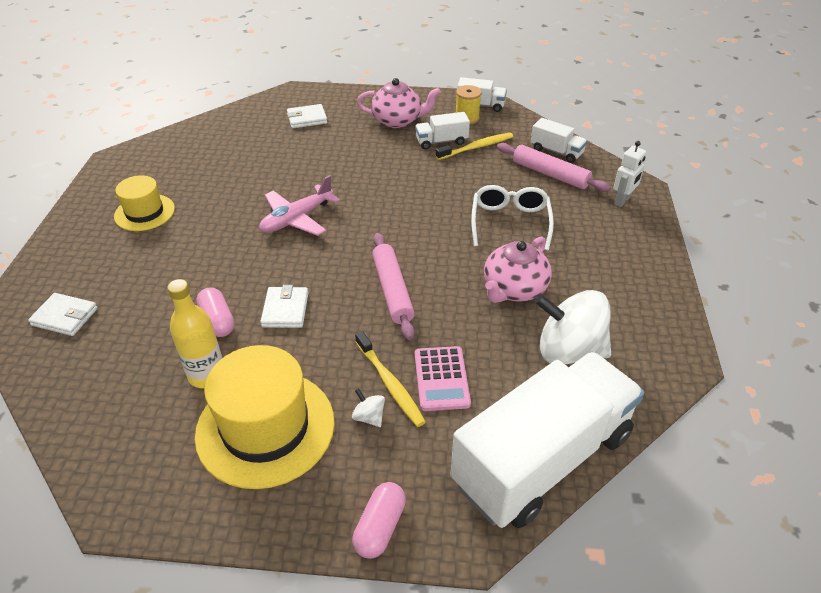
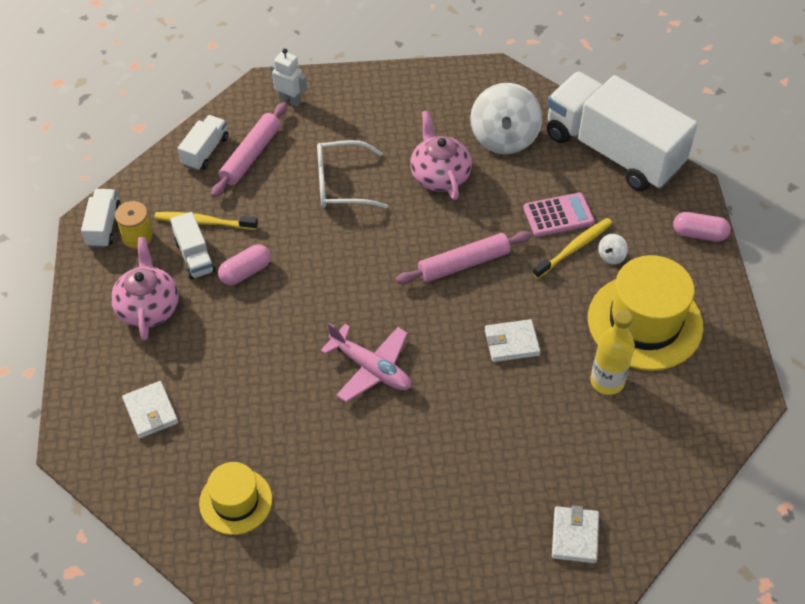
camera: 100 degrees left, 10 degrees up
yellow hat [114,175,175,231] -> yellow hat moved to [199,462,272,535]
pink capsule [196,287,234,337] -> pink capsule moved to [218,244,271,285]
yellow toothbrush [436,133,513,160] -> yellow toothbrush turned 45 degrees counterclockwise [154,212,258,230]
pink teapot [484,236,552,303] -> pink teapot turned 135 degrees counterclockwise [410,110,472,200]

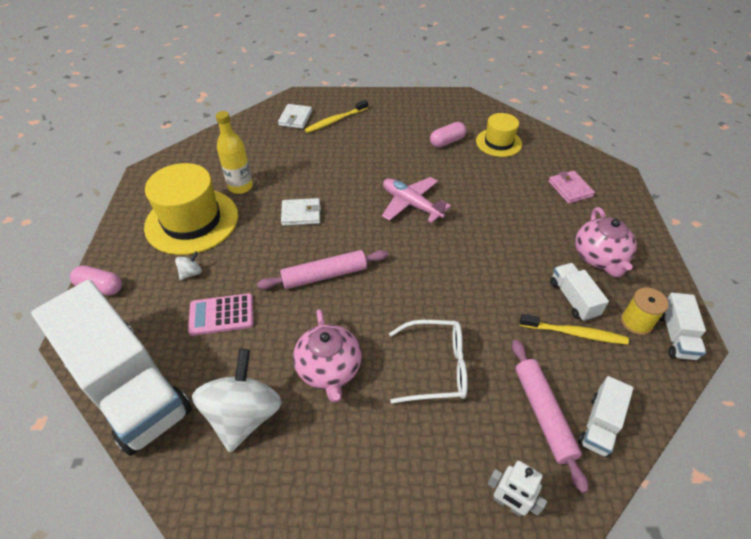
camera: 175 degrees left, 5 degrees down
white wallet [122,381,178,438] -> pink wallet [548,171,595,204]
pink rolling pin [211,102,287,198] -> pink rolling pin turned 45 degrees counterclockwise [512,339,588,493]
pink capsule [218,244,271,285] -> pink capsule moved to [430,122,466,148]
yellow toothbrush [532,218,612,279] -> yellow toothbrush moved to [305,100,368,133]

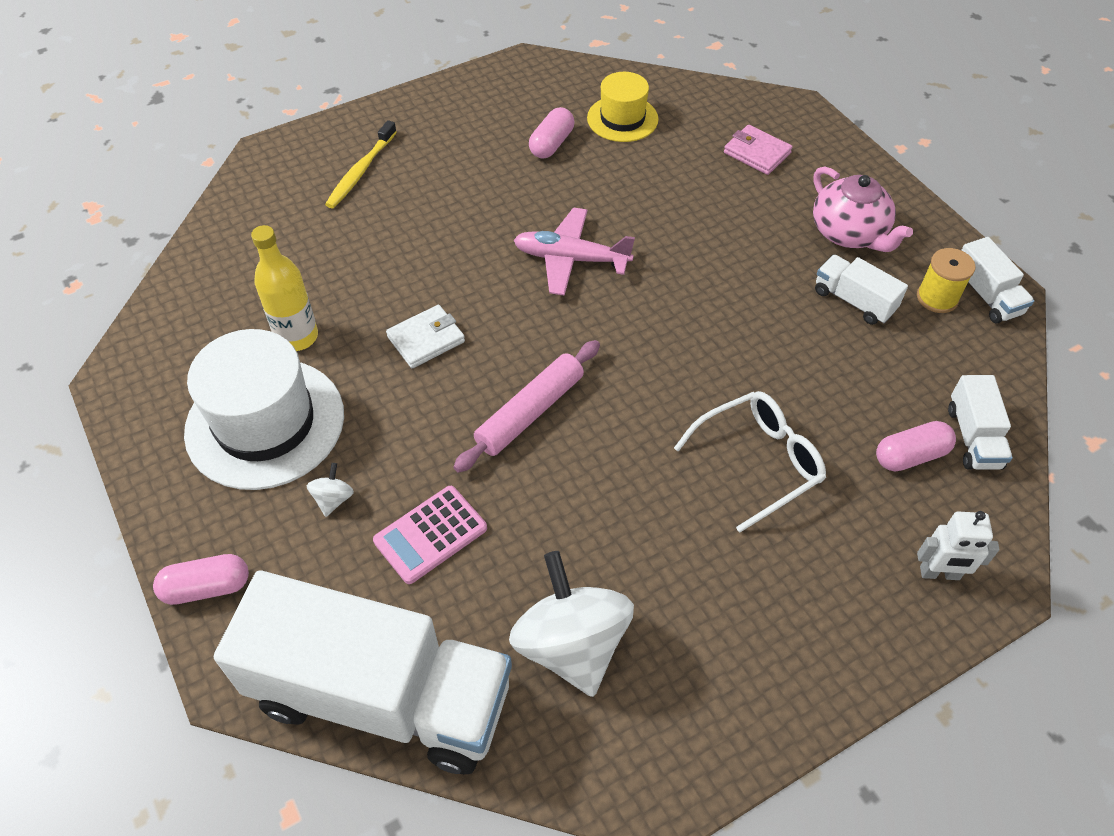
camera: 30 degrees left, 5 degrees up
yellow hat [144,163,238,255] -> white hat [184,329,344,490]
white wallet [278,104,312,129] -> none
pink teapot [293,309,362,402] -> none
pink rolling pin [512,339,588,493] -> pink capsule [876,421,956,472]
yellow toothbrush [520,314,629,345] -> none

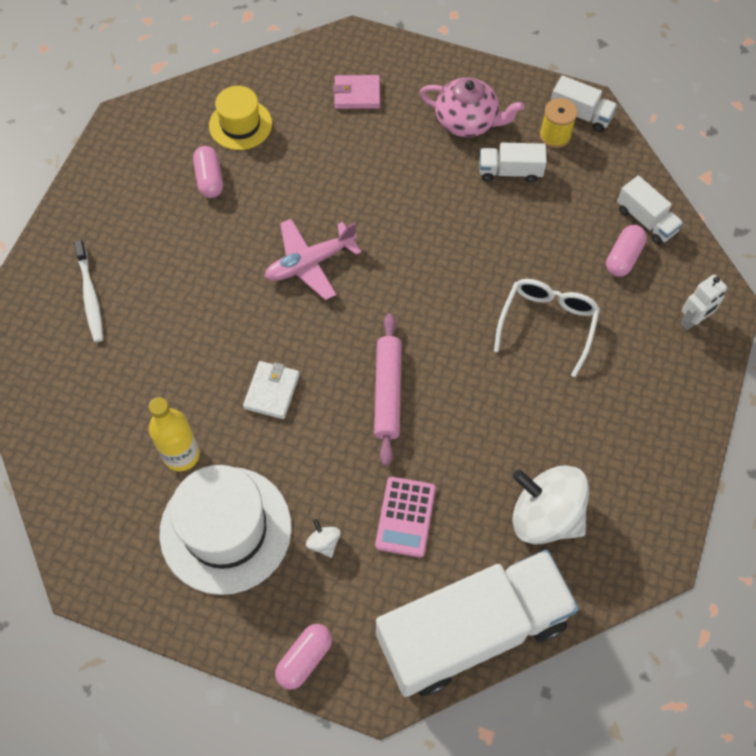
camera: 40 degrees left, 10 degrees up
yellow toothbrush [325,120,397,208] -> white toothbrush [74,240,103,342]

